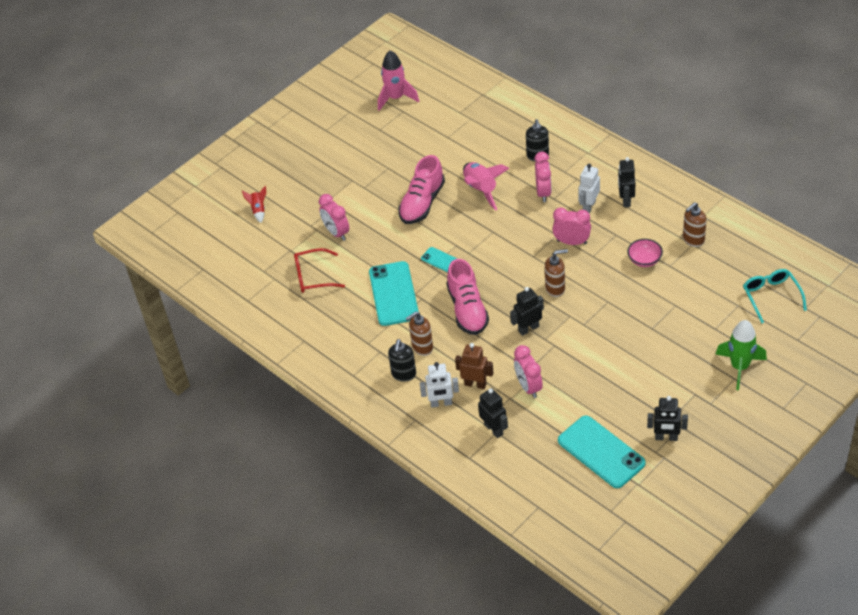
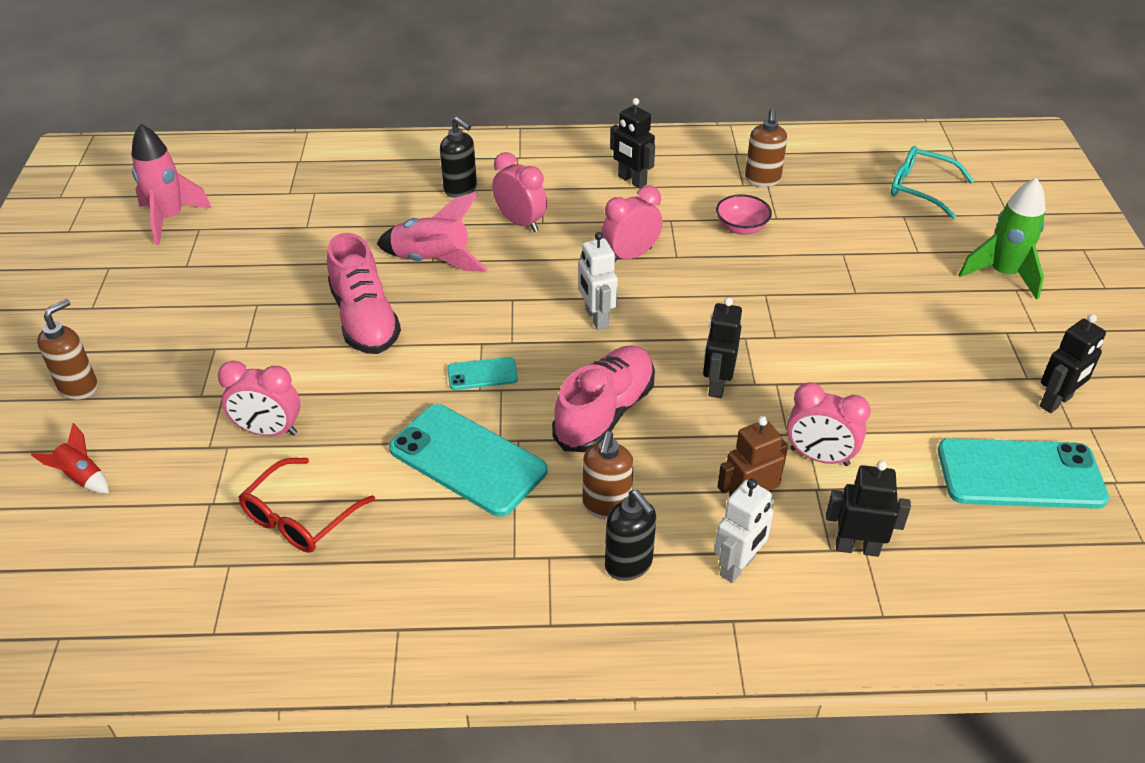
camera: 50 degrees left, 5 degrees down
pink shoe [447,259,489,335] -> pink shoe turned 90 degrees counterclockwise [552,345,655,452]
brown soap dispenser [545,249,568,297] -> brown soap dispenser moved to [37,299,98,400]
white robot [578,164,600,213] -> white robot moved to [579,232,618,330]

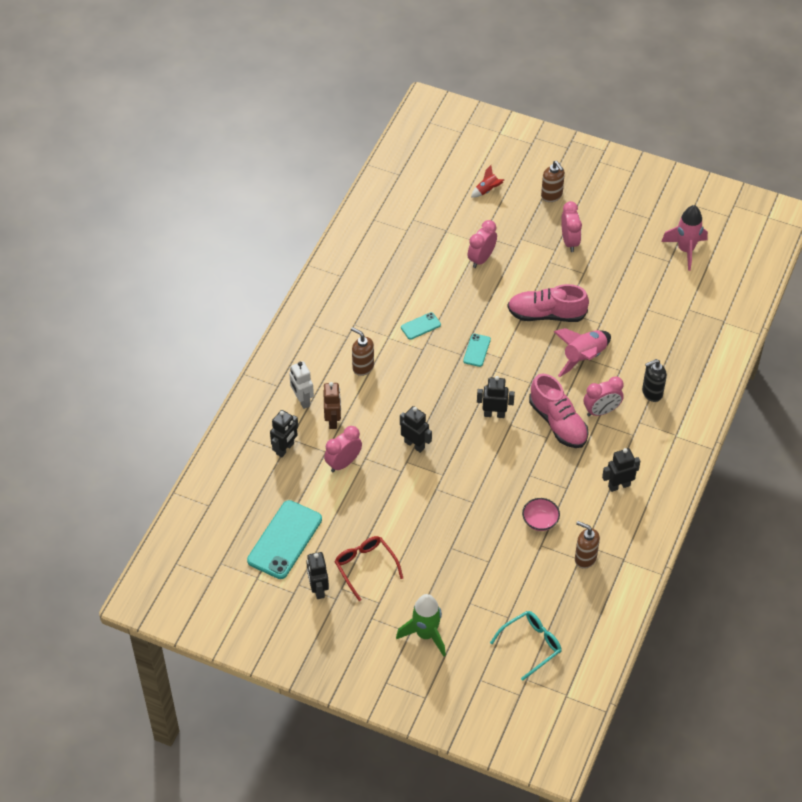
camera: 115 degrees right, 10 degrees up
red glasses [239,458,375,553] -> red glasses moved to [334,536,403,601]
turquoise phone [389,404,547,517] -> turquoise phone [401,312,441,340], size x0.48
pink shoe [552,345,655,452] -> pink shoe moved to [529,374,589,448]
white robot [579,232,618,330] -> black robot [477,376,515,418]
pink clock [601,186,663,262] -> pink clock moved to [561,201,582,252]
black soap dispenser [605,490,656,581] -> none

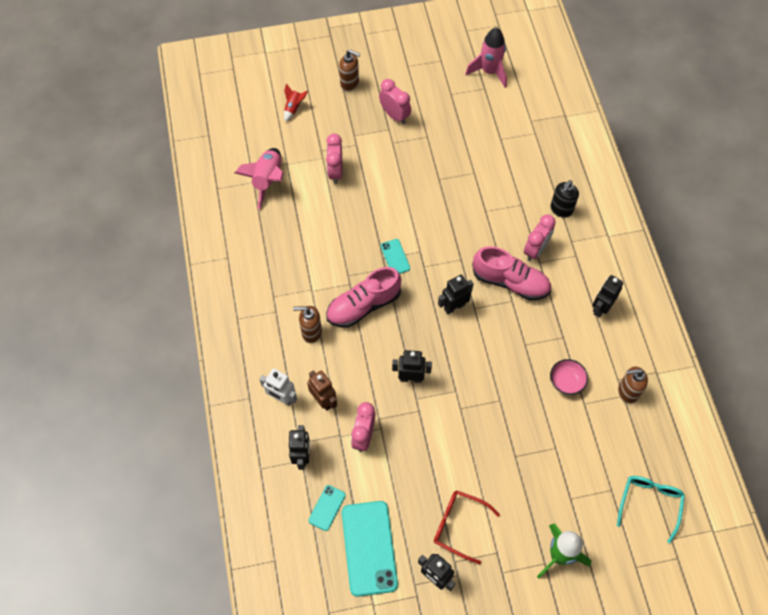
camera: 35 degrees left, 10 degrees up
turquoise phone [401,312,441,340] -> turquoise phone moved to [308,485,346,531]
pink shoe [507,284,589,322] -> pink shoe moved to [326,267,401,328]
pink rocket [554,328,611,377] -> pink rocket moved to [235,148,284,209]

